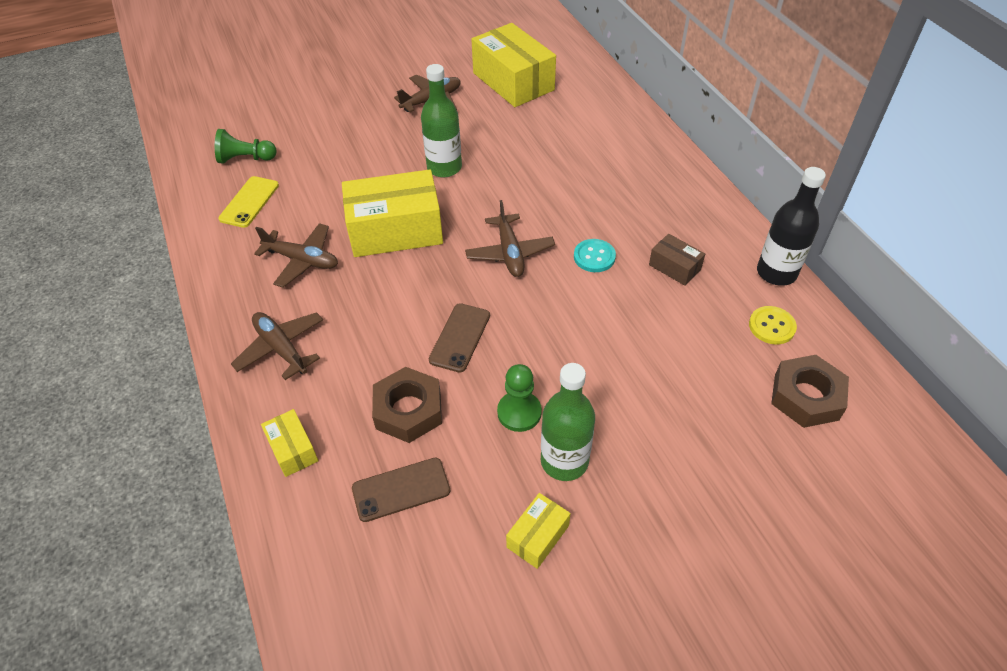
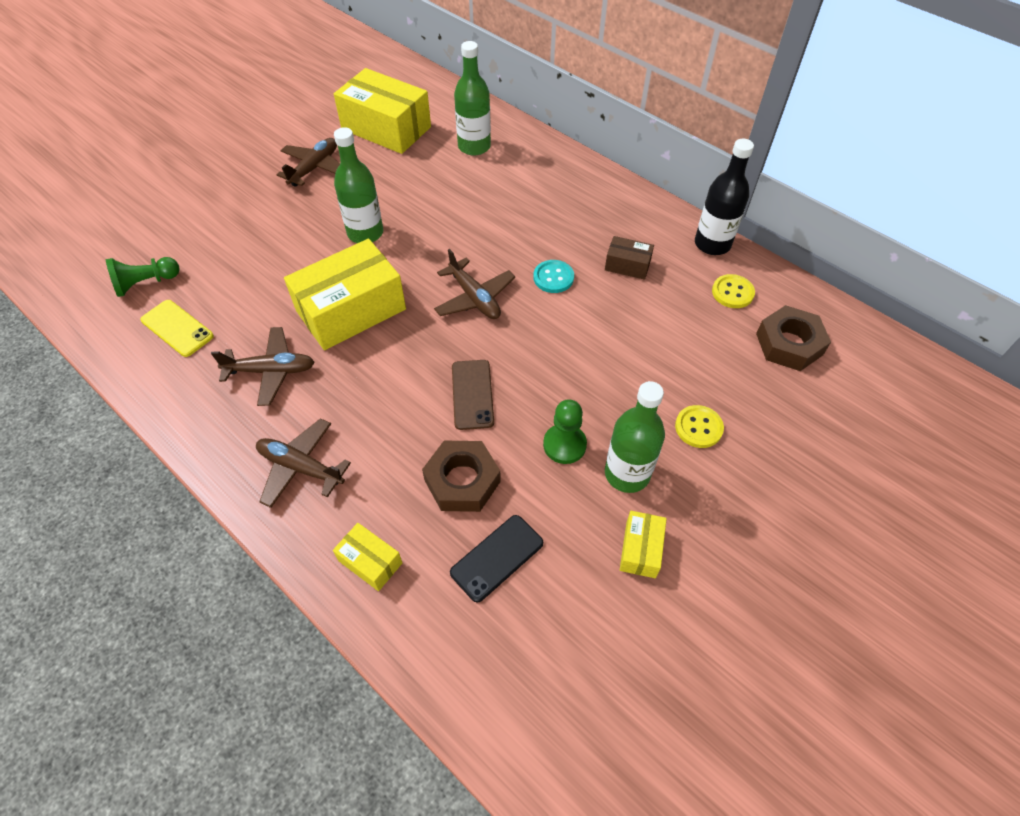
camera: 25 degrees left, 5 degrees up
yellow phone [218,176,279,228] -> yellow phone turned 45 degrees counterclockwise [141,300,214,357]
brown phone [352,458,450,522] -> black phone [450,515,543,602]
none -> green bottle [454,41,491,156]
none -> yellow button [675,405,724,448]

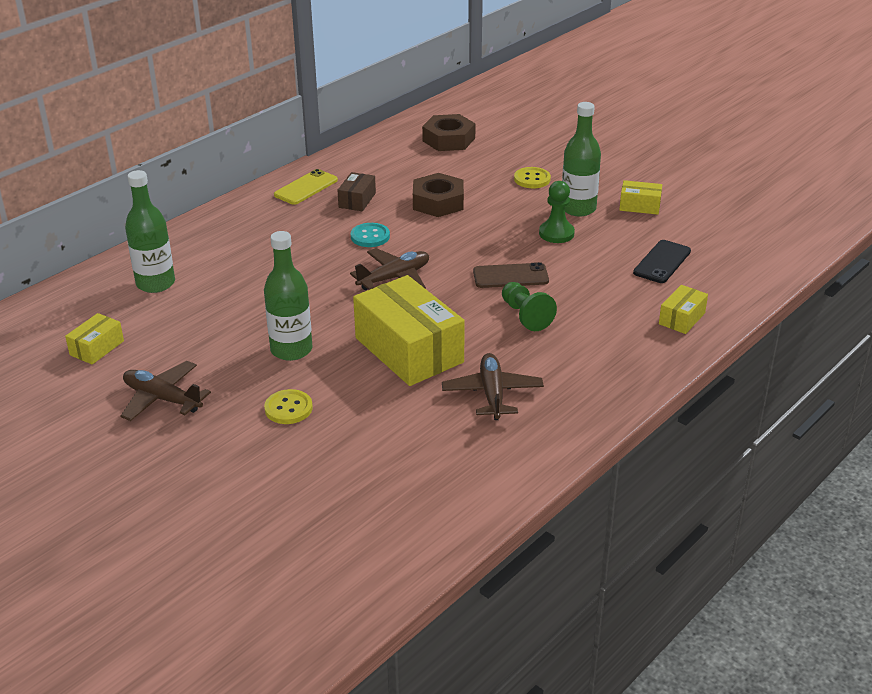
camera: 90 degrees left, 20 degrees down
green pawn [106,257,180,297] -> green pawn moved to [502,282,557,331]
yellow phone [141,300,214,357] -> yellow phone moved to [274,169,338,205]
brown plane [256,418,351,508] -> none
yellow box [334,68,431,154] -> yellow box [65,313,124,365], size x0.47
brown nut [422,441,501,512] -> brown nut moved to [413,173,464,217]
black phone [450,515,543,602] -> black phone turned 75 degrees clockwise [633,240,691,283]
black bottle [695,139,754,255] -> none
yellow button [712,274,755,308] -> yellow button moved to [264,389,313,424]

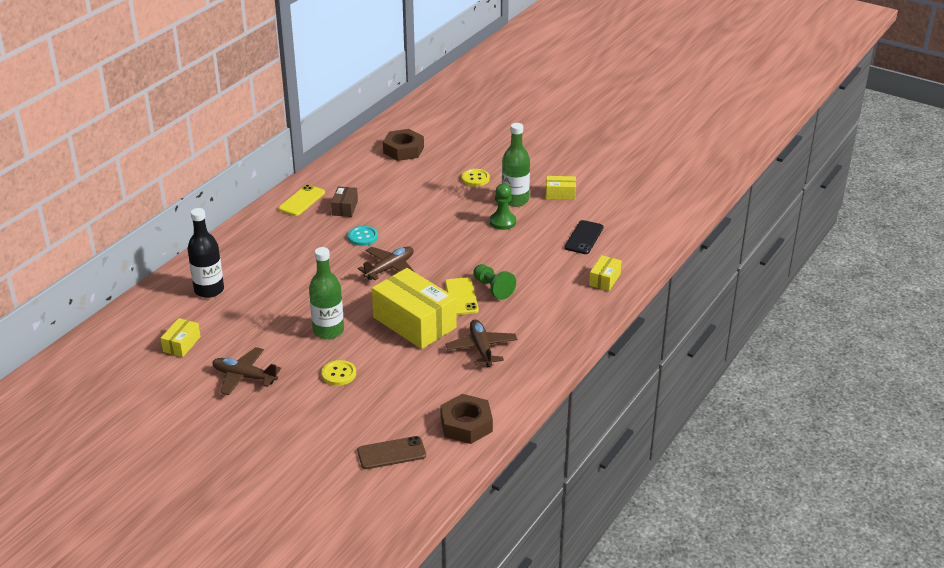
camera: 10 degrees left, 0 degrees up
green bottle [125,170,175,293] -> black bottle [187,208,224,298]
brown nut [413,173,464,217] -> brown nut moved to [440,394,493,444]
brown phone [473,262,549,288] -> brown phone moved to [357,436,426,469]
none -> yellow phone [445,278,479,315]

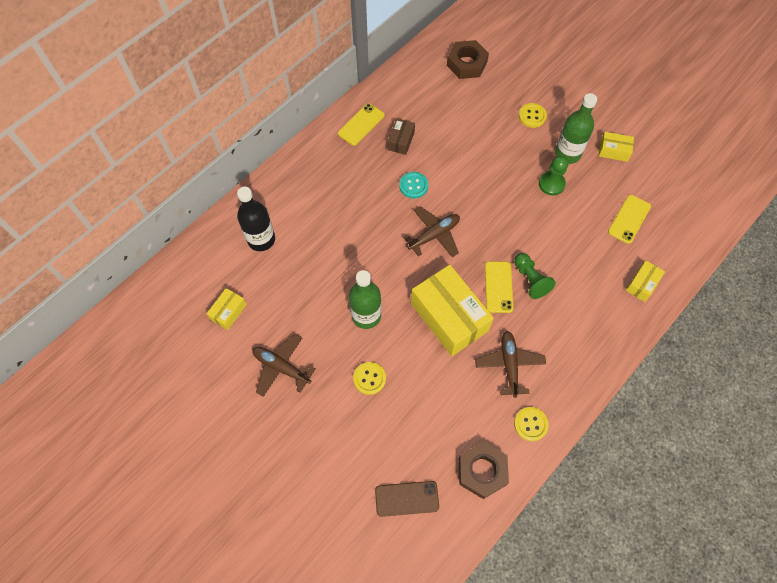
camera: 10 degrees right, 30 degrees up
black phone [565,220,603,254] -> yellow phone [608,195,651,244]
none -> yellow button [514,407,549,441]

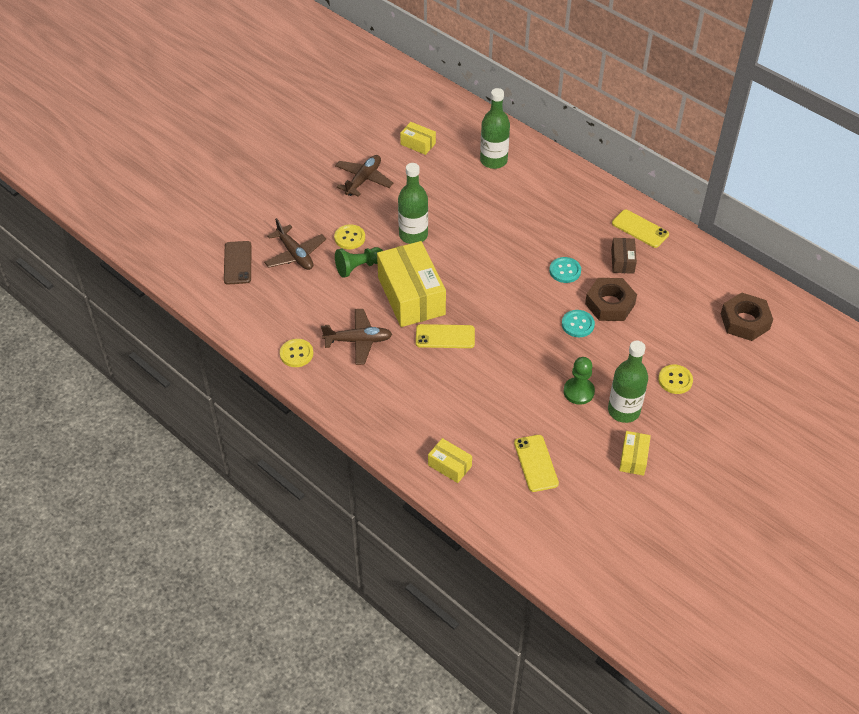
camera: 90 degrees right, 15 degrees down
black bottle [237,187,275,251] -> green bottle [480,88,510,169]
brown box [388,118,415,155] -> brown box turned 75 degrees clockwise [611,238,637,274]
brown plane [403,206,460,257] -> brown plane moved to [264,218,326,270]
yellow box [411,265,494,356] -> yellow box turned 75 degrees counterclockwise [377,241,446,327]
brown nut [459,441,509,499] -> brown nut moved to [585,278,637,321]
green pawn [514,253,556,299] -> green pawn moved to [335,247,383,278]
yellow phone [608,195,651,244] -> yellow phone turned 45 degrees clockwise [514,435,559,492]
none -> turquoise button [562,310,595,337]

